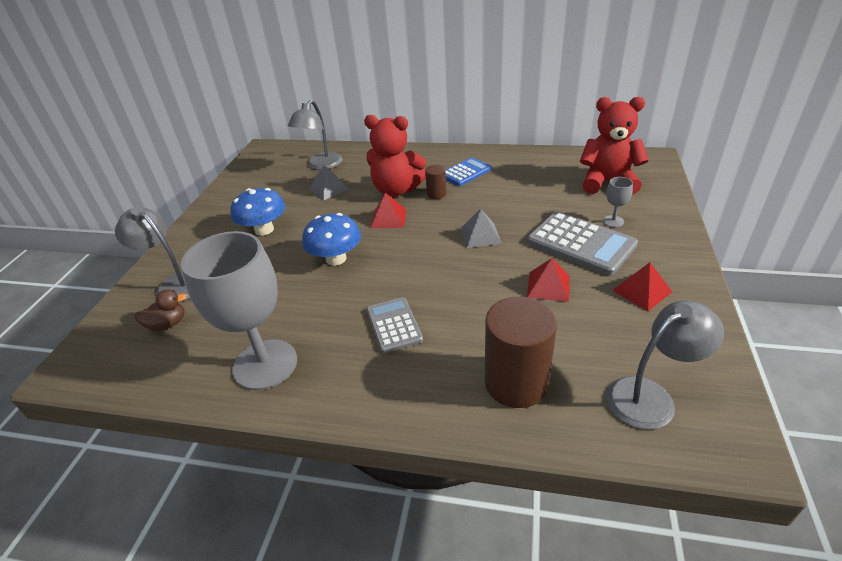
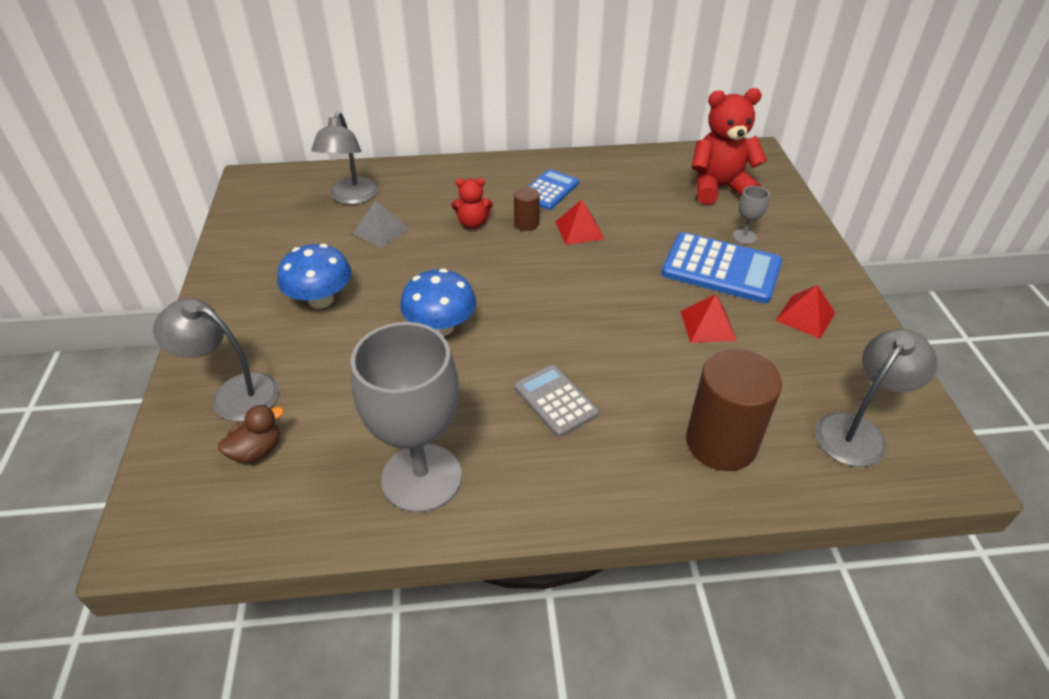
camera: 20 degrees left, 5 degrees up
red teddy bear [364,115,426,197] -> red teddy bear [451,178,493,229], size x0.53
red pyramid [371,193,406,229] -> red pyramid moved to [555,200,604,245]
grey pyramid [461,209,502,248] -> none
grey calculator [527,211,638,276] -> blue calculator [661,232,782,303]

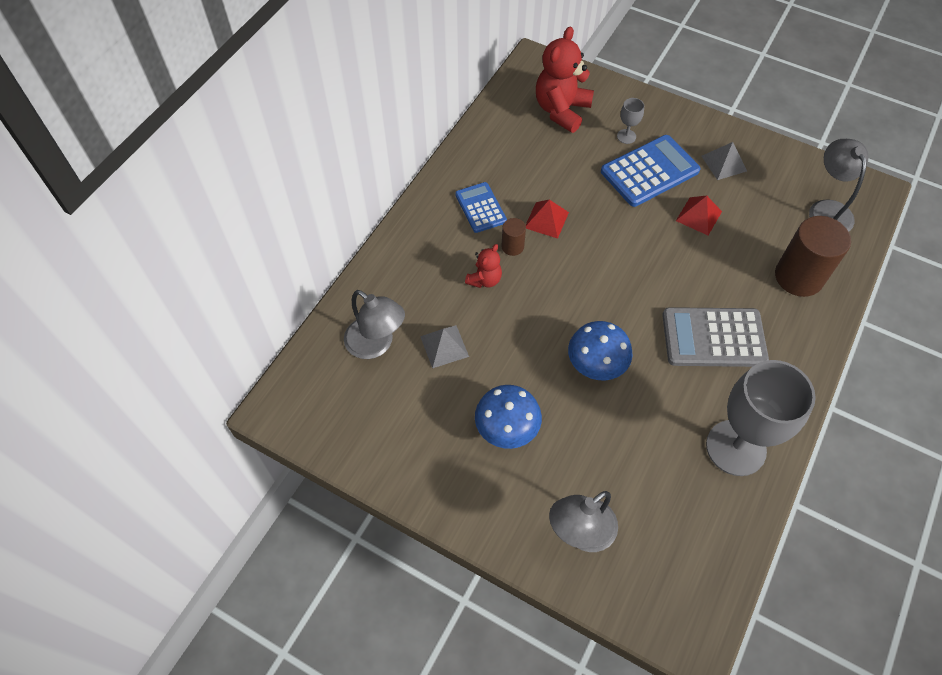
camera: 55 degrees left, 15 degrees up
brown duck [218,405,284,463] -> none
grey calculator [514,365,599,437] -> grey calculator [662,307,769,367], size x1.63
red pyramid [775,285,835,339] -> grey pyramid [701,142,747,180]

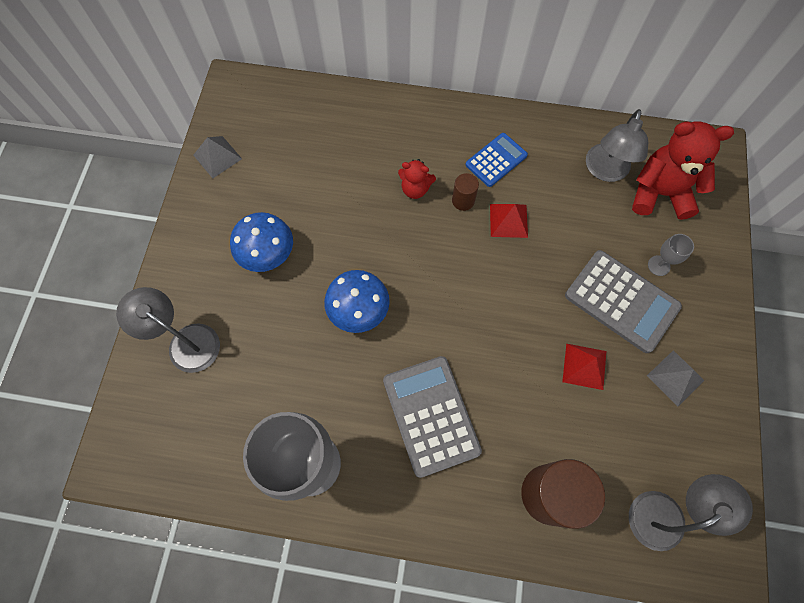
camera: 70 degrees right, 10 degrees up
grey lamp [344,290,405,359] -> grey lamp moved to [586,109,648,182]
grey pyramid [420,325,469,368] -> grey pyramid moved to [193,136,242,178]
blue calculator [601,135,701,207] -> grey calculator [565,250,682,353]

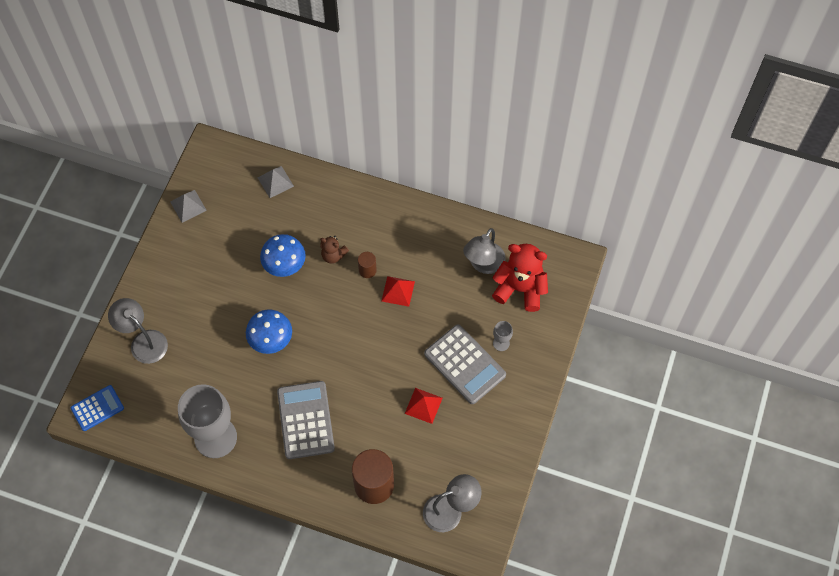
camera: 10 degrees right, 5 degrees down
blue mushroom [230,212,293,272] -> blue mushroom moved to [260,234,306,277]
red teddy bear [398,159,436,199] -> brown teddy bear [320,236,349,264]
blue calculator [466,133,528,187] -> blue calculator moved to [71,385,124,431]
grey pyramid [647,350,705,407] -> grey pyramid moved to [258,166,294,198]

